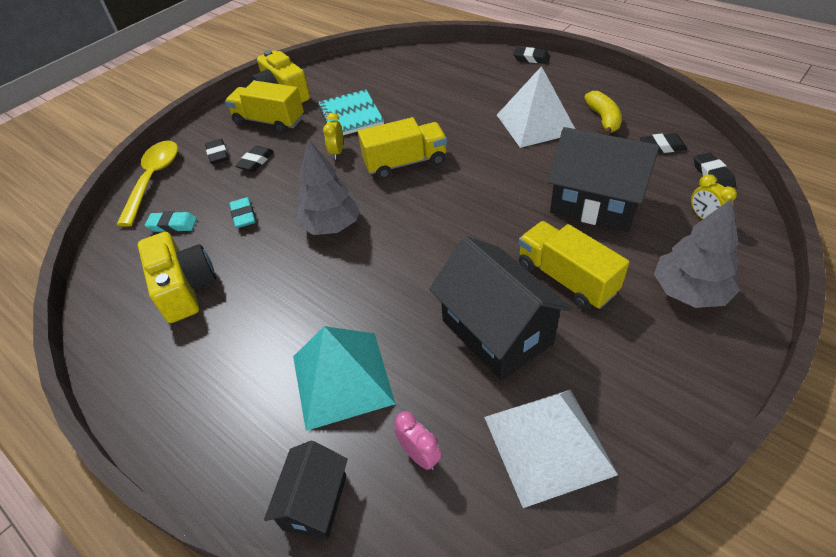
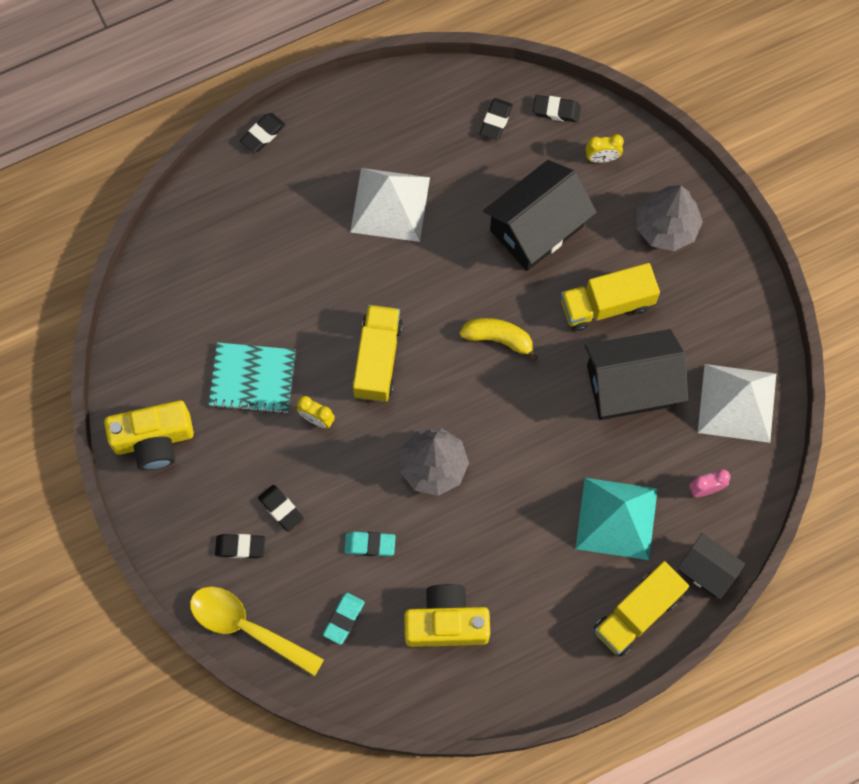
camera: 70 degrees left, 25 degrees up
yellow truck [225,80,304,133] -> yellow truck moved to [594,561,689,656]
yellow banana [584,91,622,135] -> yellow banana moved to [460,318,538,361]

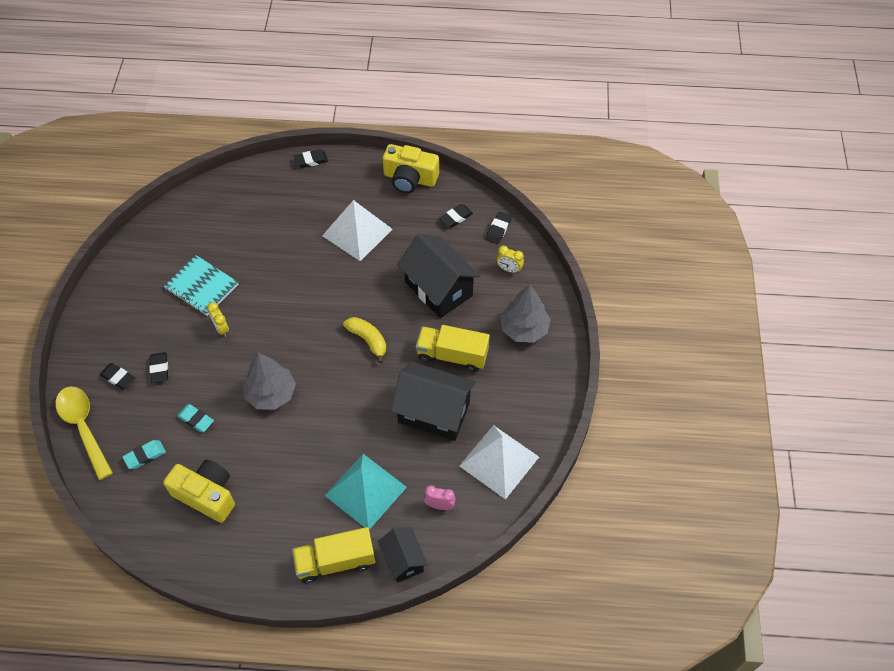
camera: 30 degrees right, 15 degrees down
yellow camera [104,401,194,470] -> yellow camera moved to [383,144,439,193]
yellow truck [353,305,403,402] -> none
black house [483,160,597,271] -> black house turned 60 degrees clockwise [397,234,480,318]
black eraser [533,95,581,123] -> black eraser turned 75 degrees clockwise [486,212,512,244]

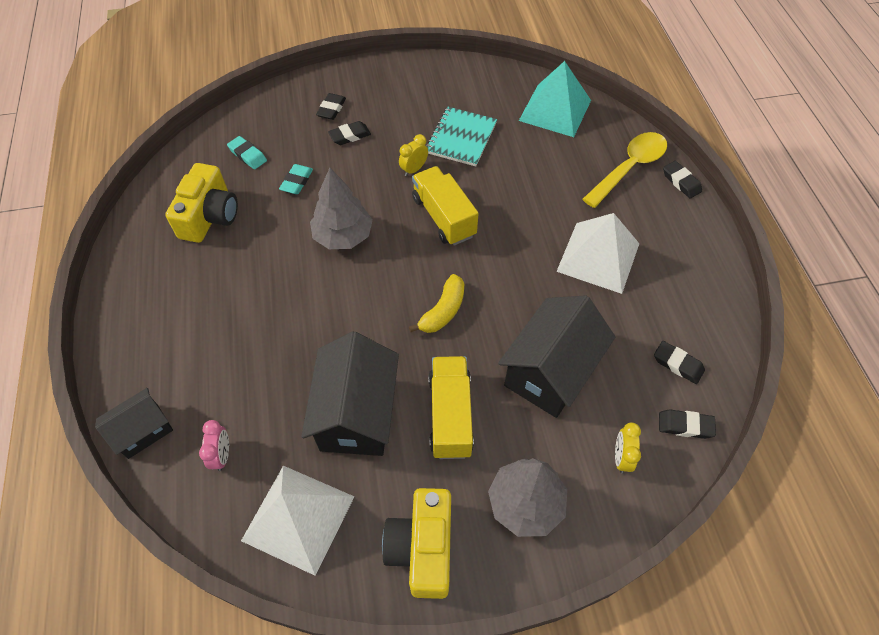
camera: 75 degrees right, 0 degrees up
yellow spoon [55,387,113,480] -> yellow spoon moved to [583,132,667,208]
yellow truck [292,527,375,584] -> yellow truck moved to [412,166,479,246]
turquoise pyramid [324,454,407,530] -> turquoise pyramid moved to [519,61,591,137]
yellow camera [383,144,439,193] -> yellow camera moved to [382,488,451,599]

